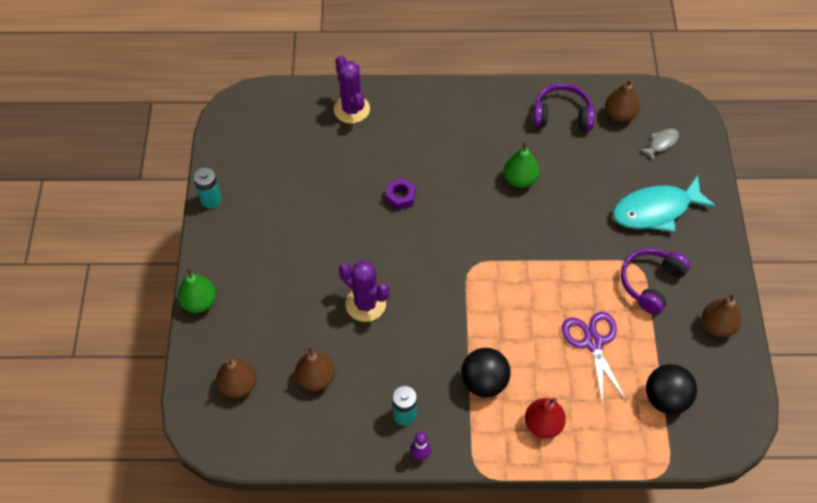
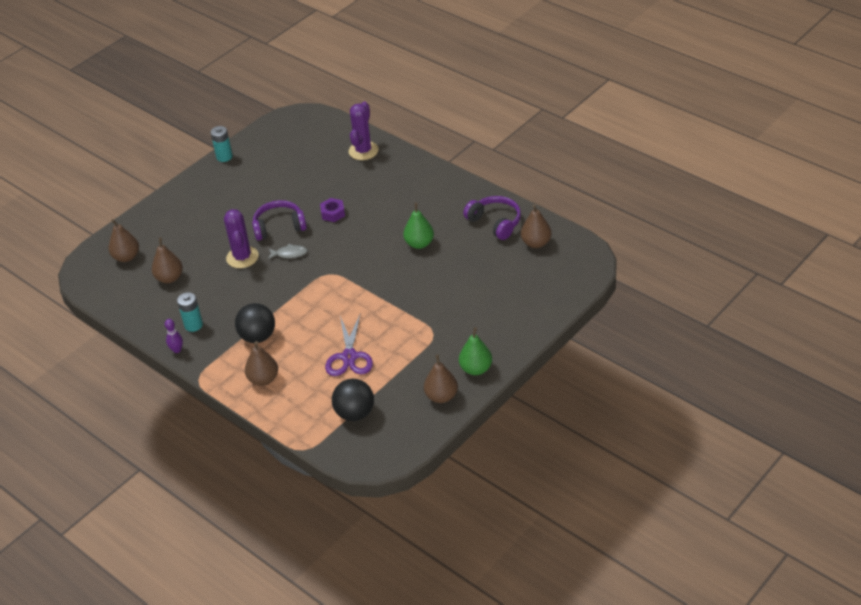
camera: 45 degrees right, 15 degrees down
green pear [177,267,216,313] -> green pear moved to [459,327,492,375]
red pear [525,398,566,439] -> brown pear [245,341,278,386]
purple scissors [562,312,627,407] -> purple scissors turned 150 degrees clockwise [325,315,373,376]
turquoise fish [612,175,716,232] -> none
purple headphones [621,248,690,315] -> purple headphones moved to [252,200,307,241]
grey fish [640,129,679,161] -> grey fish moved to [268,244,308,259]

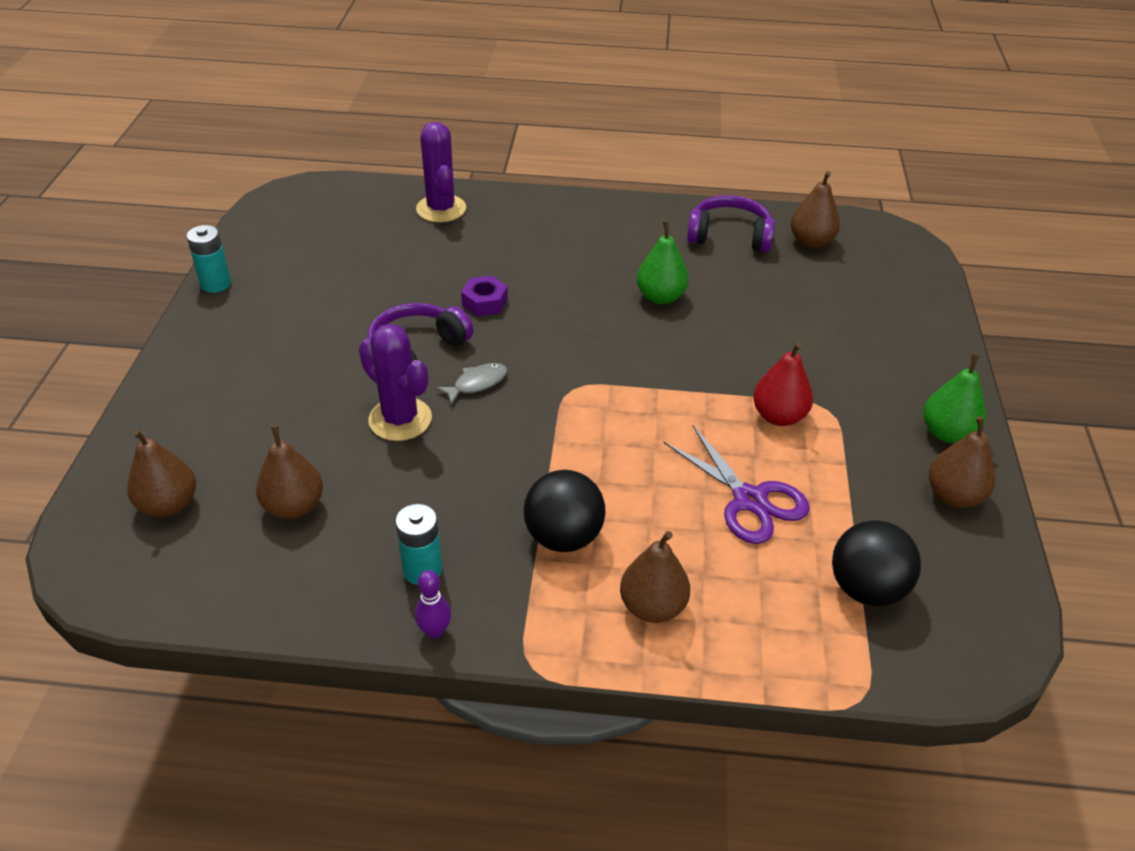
camera: 40 degrees left, 0 degrees up
none -> red pear [753,342,813,426]

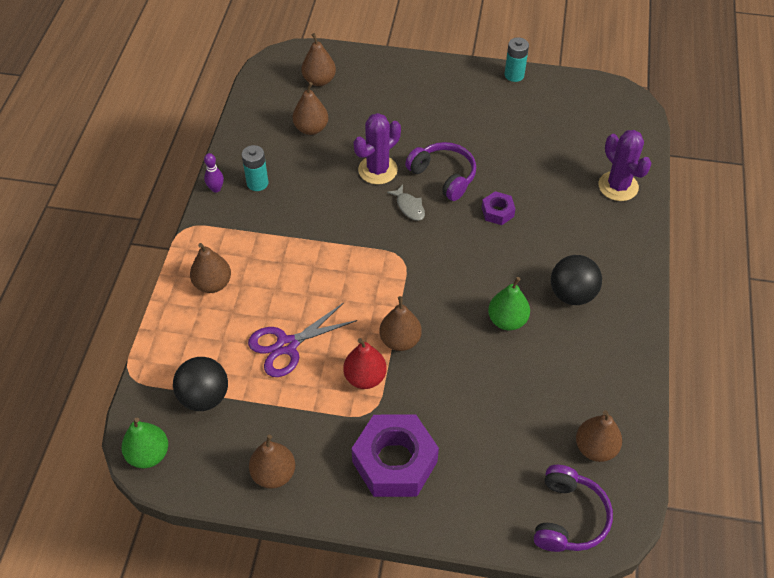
camera: 95 degrees right, 10 degrees up
purple cactus [416,122,466,222] -> purple cactus turned 75 degrees clockwise [599,130,652,201]
black ball [524,470,606,552] -> black ball moved to [551,255,602,305]
purple headphones [687,195,775,252] -> purple headphones moved to [534,465,613,552]
green pear [923,354,986,443] -> green pear moved to [121,418,168,468]
none -> purple nut [352,414,439,497]
none -> brown pear [380,296,422,351]

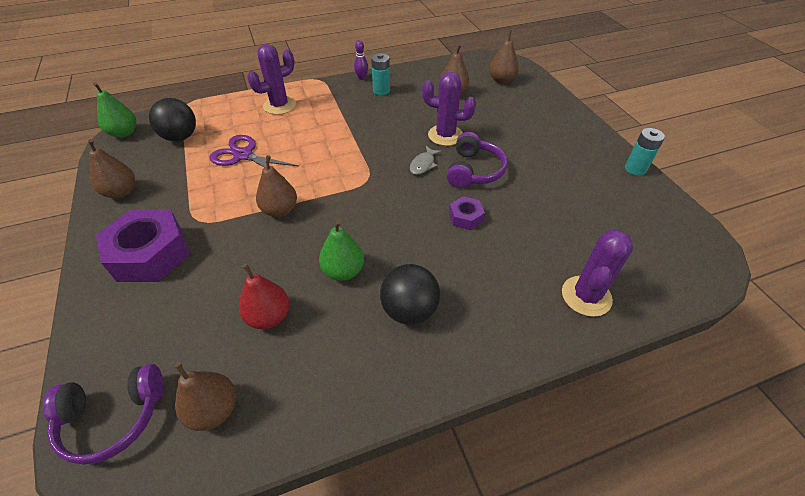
camera: 60 degrees right, 5 degrees down
brown pear [190,243,231,293] -> purple cactus [247,44,296,115]
red pear [343,338,387,389] -> red pear moved to [239,264,289,329]

